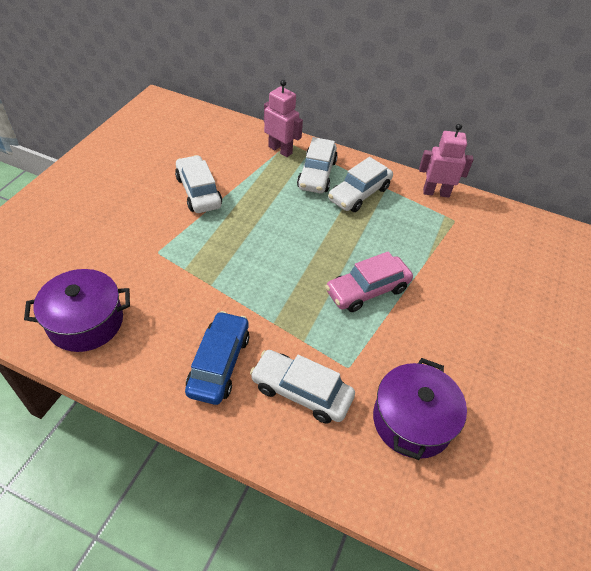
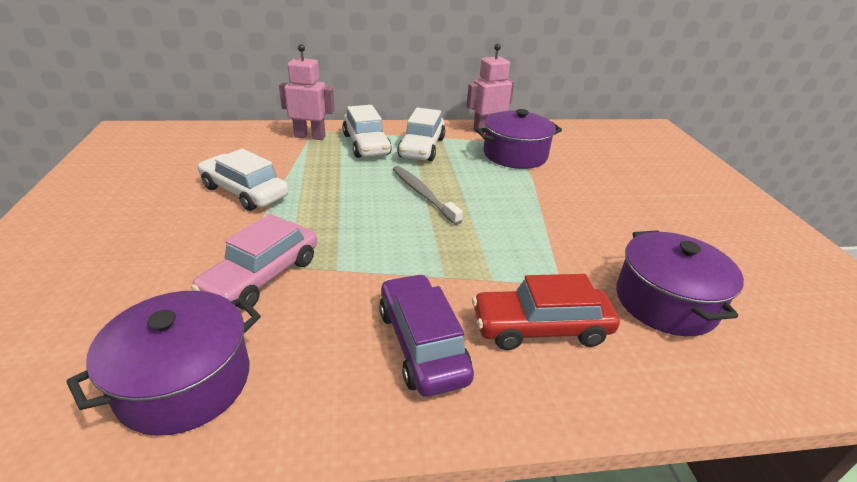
camera: 30 degrees left, 15 degrees down
blue car [185,311,249,405] -> purple car [379,274,474,397]
white car [250,350,355,424] -> red car [472,274,620,350]
pink car [325,252,413,312] -> pink car moved to [191,214,317,310]
none -> grey toothbrush [393,166,463,225]
none -> purple pot [476,109,562,169]

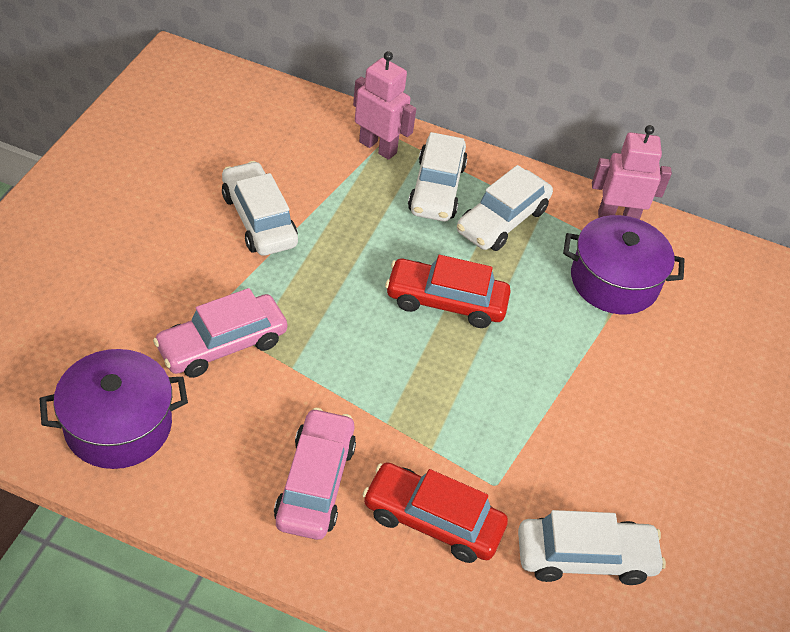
camera: 25 degrees right, 15 degrees up
purple car [379,274,474,397] -> pink car [274,408,356,540]
grey toothbrush [393,166,463,225] -> red car [385,255,511,328]
purple pot [616,230,744,336] -> white car [518,510,666,585]

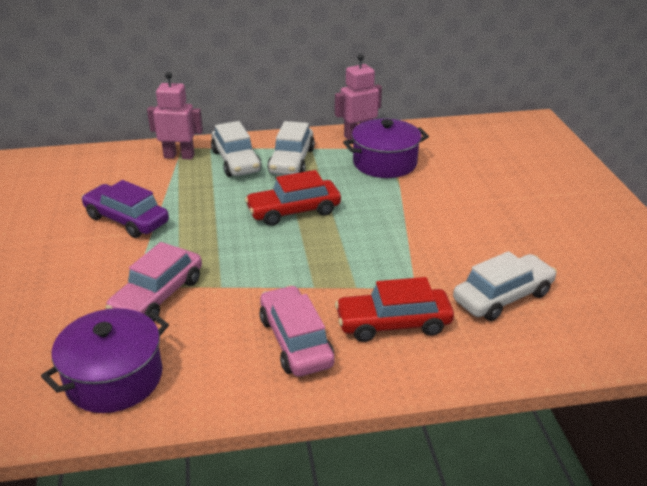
camera: 25 degrees left, 15 degrees down
white car [222,161,298,256] -> purple car [81,180,169,238]

